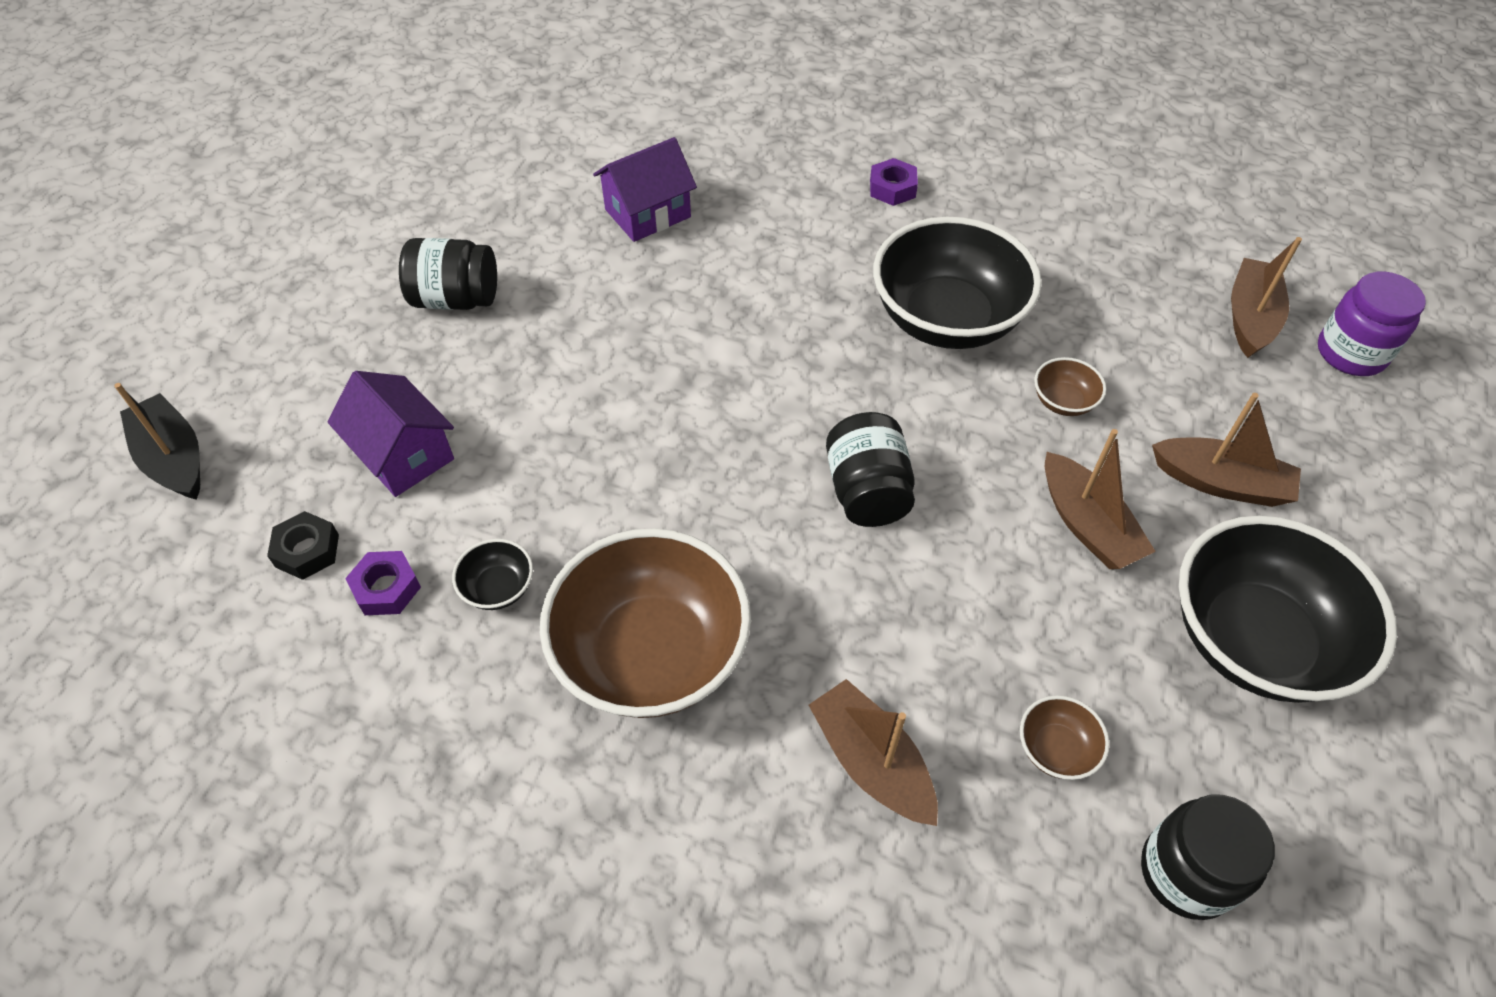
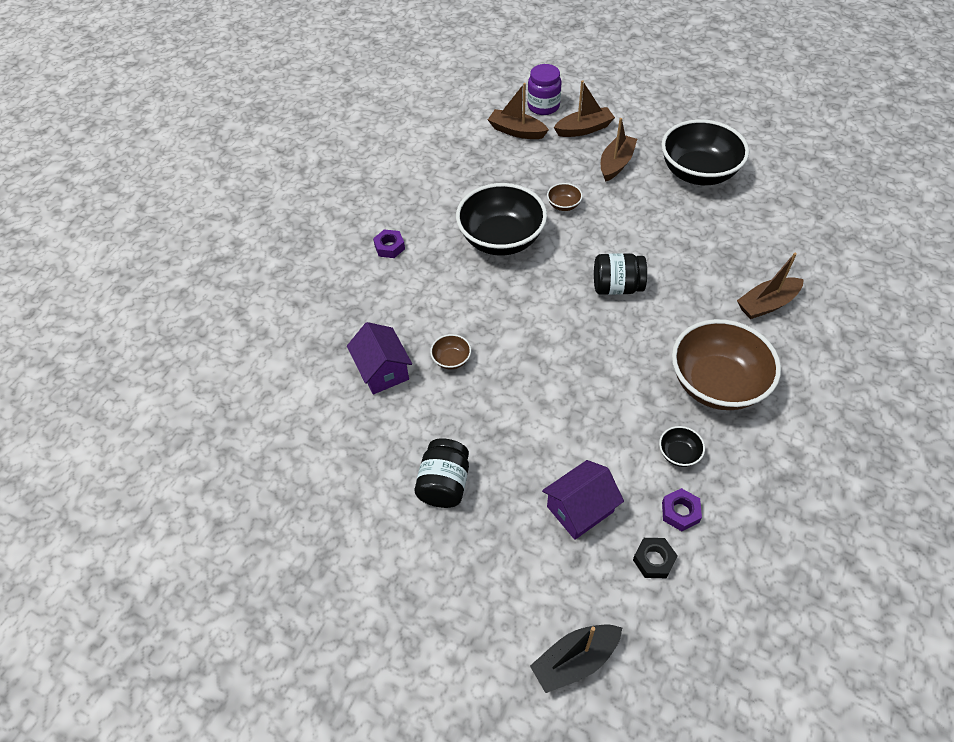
camera: 80 degrees left, 0 degrees up
brown bowl [1020,695,1109,780] -> brown bowl moved to [430,334,471,369]
brown boat [1045,429,1156,569] -> brown boat moved to [554,80,615,137]
black jar [1141,795,1275,920] -> none

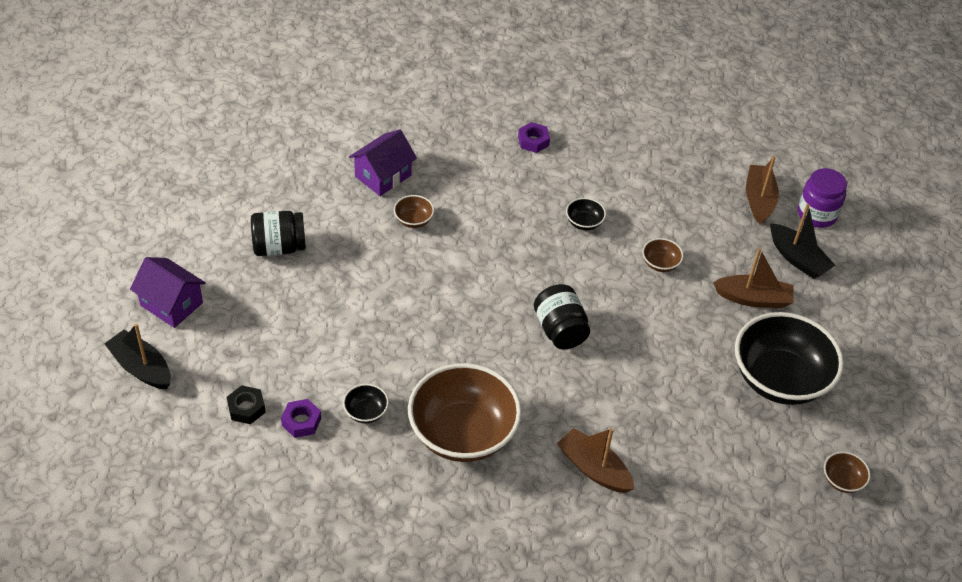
camera: 65 degrees right, 5 degrees down
black bowl [456,183,547,256] -> black bowl [566,198,606,230], size x0.41
purple house [542,460,624,540] -> purple house moved to [130,257,206,328]
brown boat [554,80,615,137] -> black boat [770,204,836,279]
none -> brown bowl [824,452,871,493]

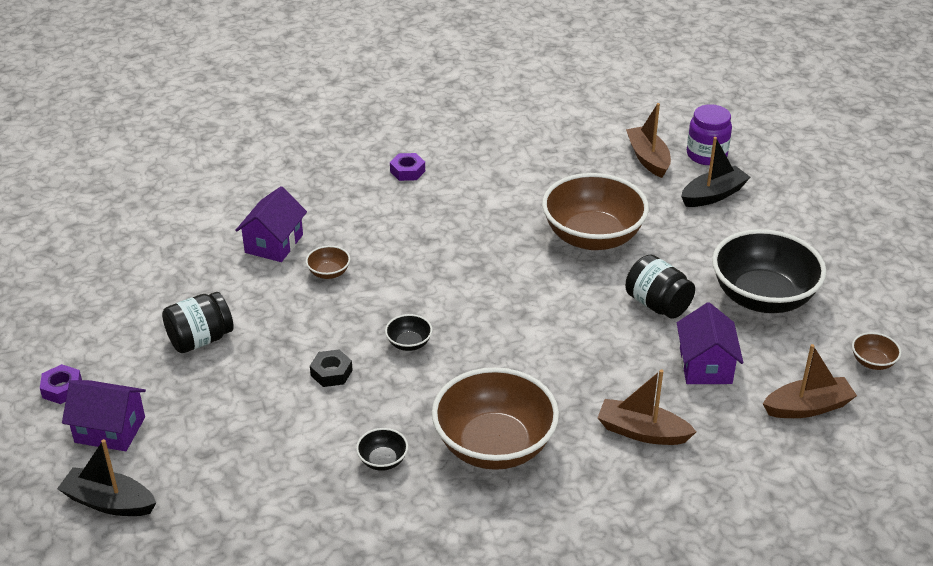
camera: 20 degrees left, 10 degrees down
black nut [227,385,266,424] -> black nut moved to [310,350,353,387]
purple nut [281,399,321,438] -> purple nut moved to [40,364,82,404]
black jar [534,284,590,350] -> black jar moved to [625,255,695,319]
black bowl [566,198,606,230] -> black bowl moved to [385,314,433,351]
brown bowl [642,238,684,272] -> brown bowl [542,173,649,250], size x2.43
brown boat [713,248,793,308] -> brown boat moved to [763,344,857,418]
black boat [770,204,836,279] -> black boat turned 60 degrees counterclockwise [681,137,750,207]
none -> purple house [677,302,743,384]

